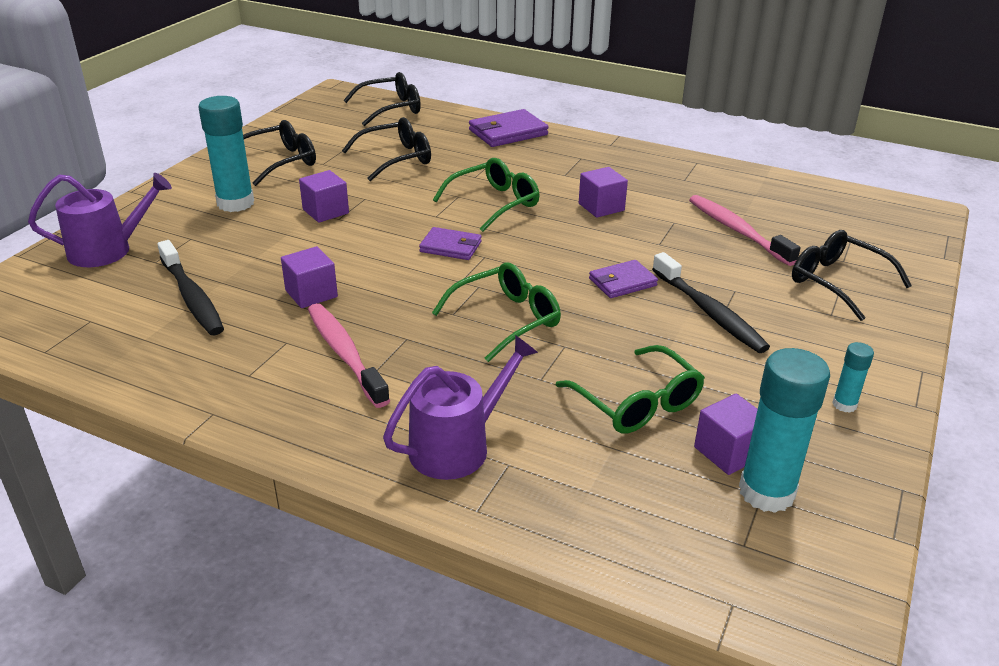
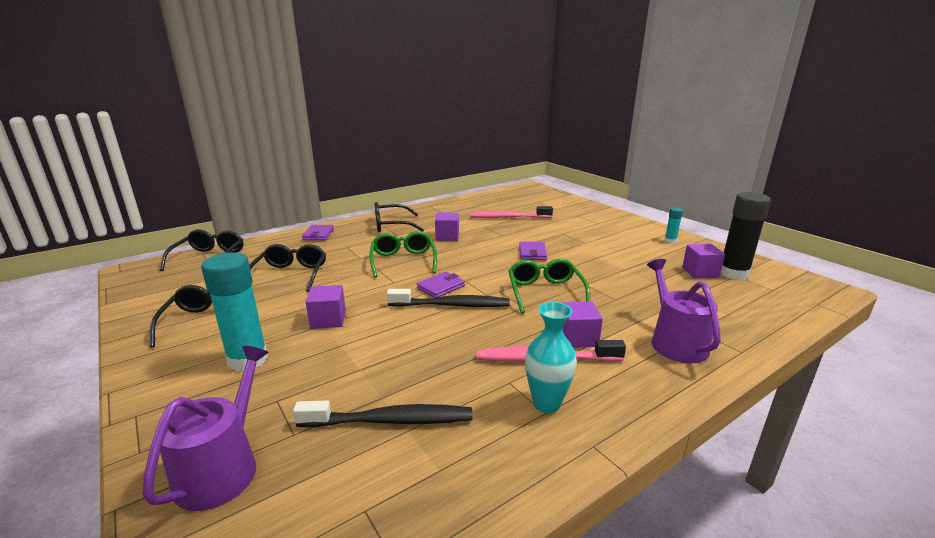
camera: 60 degrees left, 10 degrees down
purple cube [281,246,338,308] -> purple cube moved to [561,301,603,348]
purple wallet [469,109,549,147] -> purple wallet [302,225,334,240], size x0.65
green glasses [556,345,705,434] -> none
black toothbrush [652,252,770,353] -> black toothbrush moved to [387,289,510,307]
turquoise glue stick [739,348,830,513] -> black glue stick [720,192,771,280]
black glasses [792,230,912,321] -> black glasses moved to [375,202,424,232]
none -> turquoise vase [525,302,577,413]

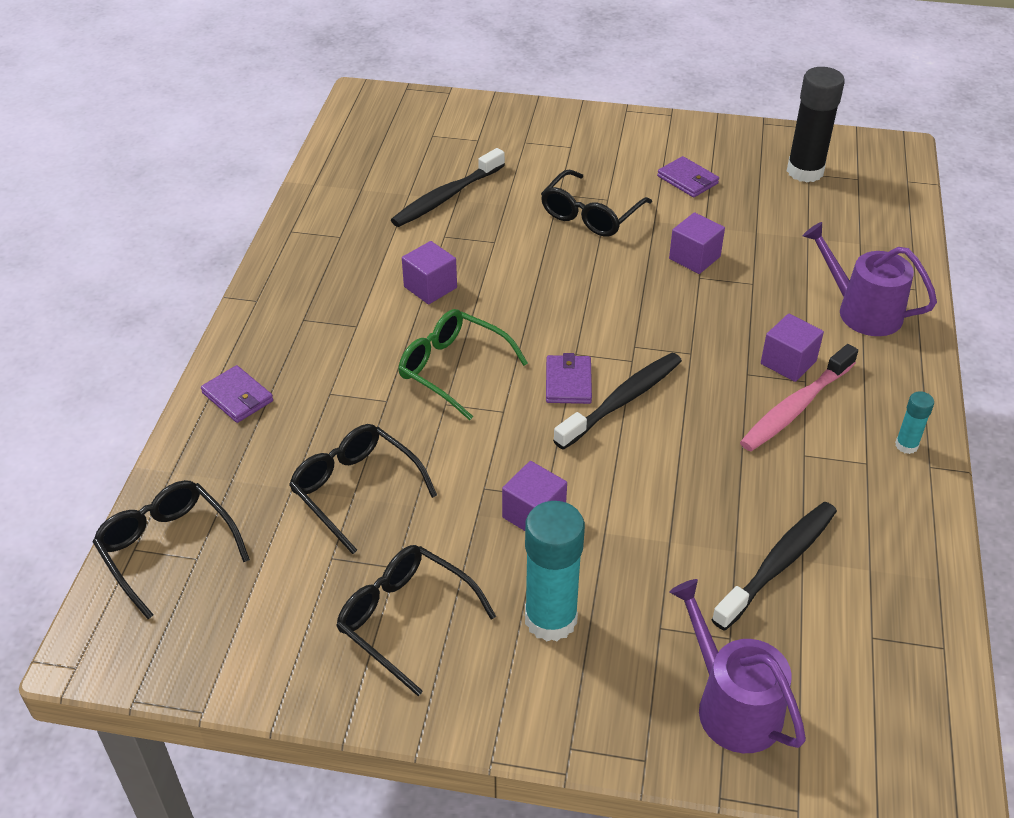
camera: 45 degrees left, 20 degrees up
black glasses [375,202,424,232] -> black glasses moved to [541,169,652,237]
pink toothbrush [470,206,553,218] -> black toothbrush [391,148,505,227]
green glasses [508,258,590,313] -> none
purple wallet [519,242,547,260] -> purple wallet moved to [657,156,719,198]
turquoise vase [525,302,577,413] -> none
turquoise glue stick [664,207,683,243] -> turquoise glue stick moved to [895,391,934,454]
purple cube [682,244,725,279] -> purple cube moved to [669,212,725,274]

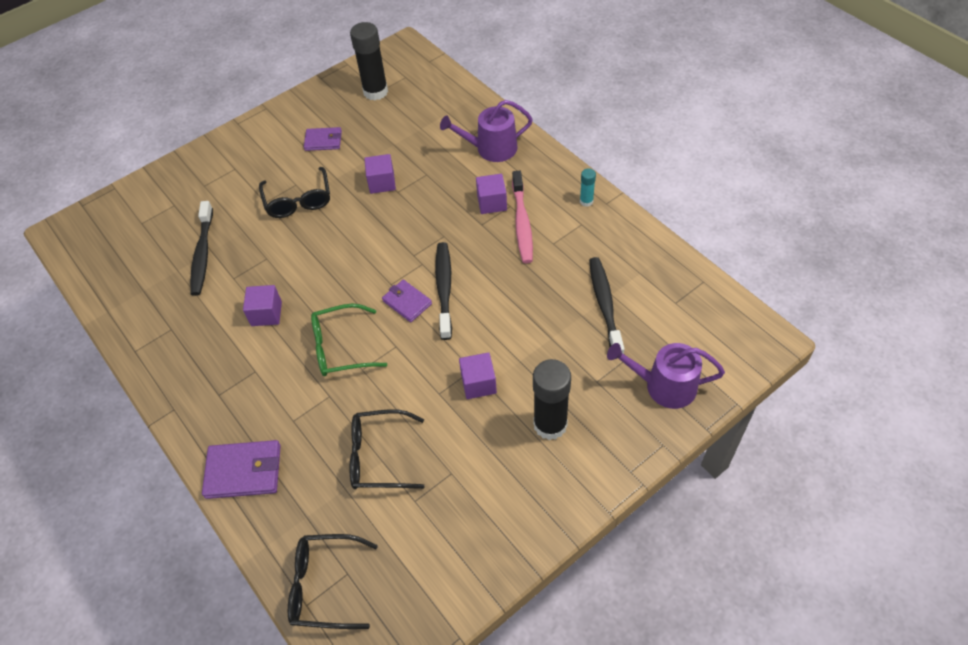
camera: 45 degrees left, 10 degrees up
purple wallet [201,365,273,423] -> purple wallet [202,440,281,499], size x1.54
black glasses [336,545,496,696] -> none
turquoise glue stick [525,501,585,642] -> black glue stick [533,359,571,440]

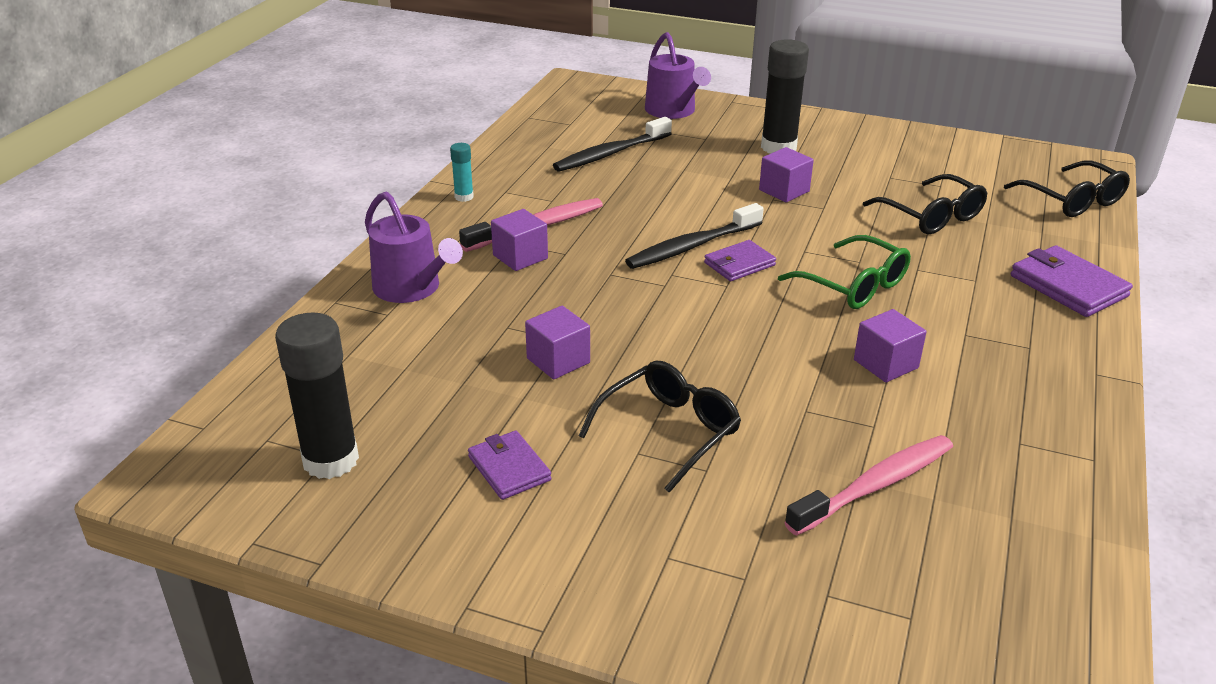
camera: 125 degrees left, 20 degrees down
black toothbrush [190,201,213,296] -> pink toothbrush [784,435,953,536]
purple wallet [382,280,432,322] -> purple wallet turned 45 degrees clockwise [704,240,776,281]

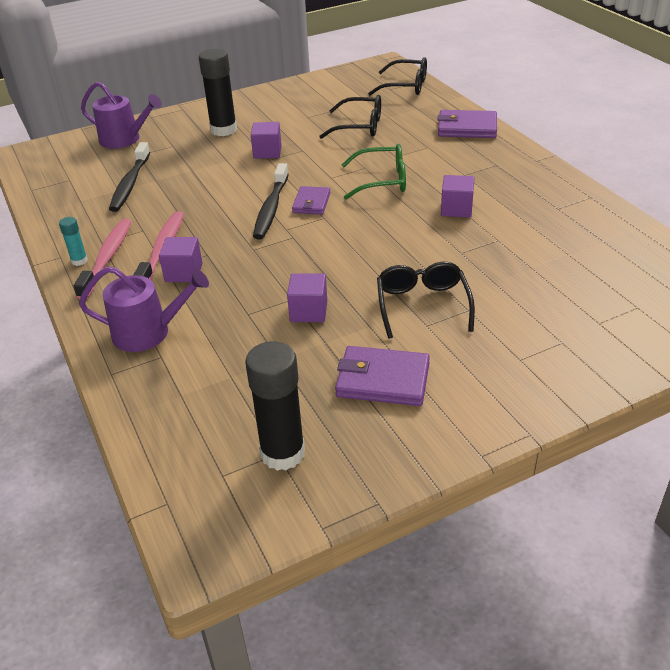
camera: 45 degrees left, 5 degrees up
purple wallet [468,431,551,500] -> purple wallet [335,346,430,406], size x1.54
pink toothbrush [784,435,953,536] -> pink toothbrush moved to [73,219,131,299]

